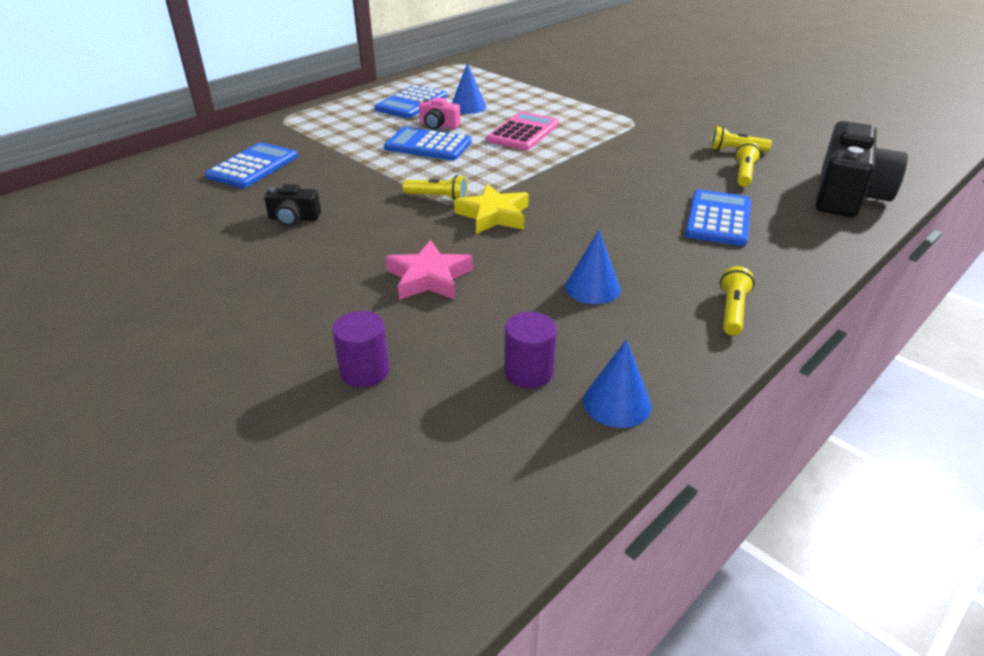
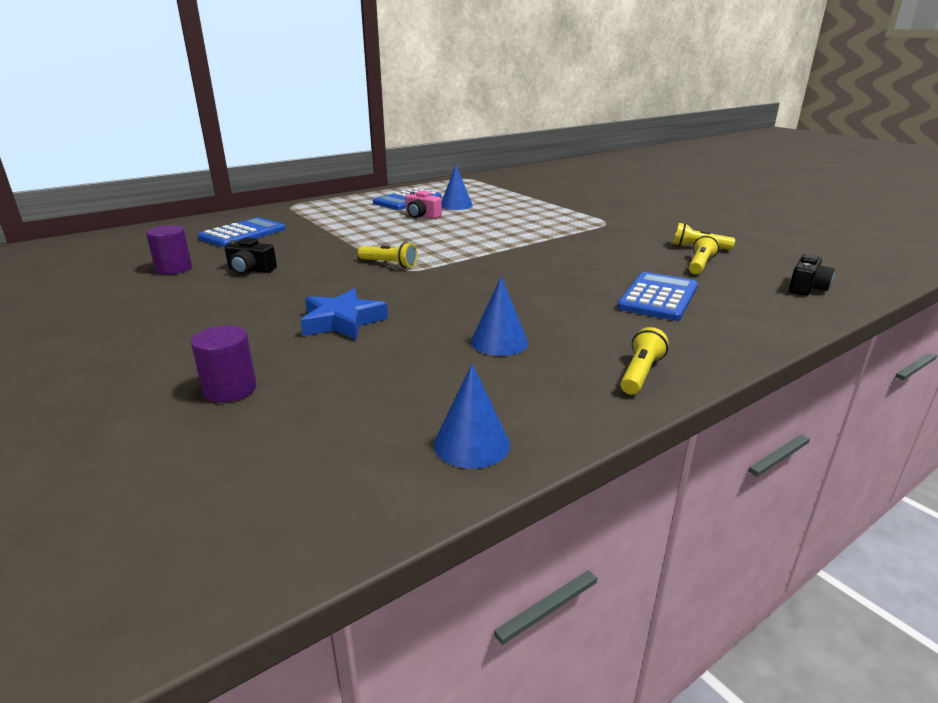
camera: 10 degrees right, 10 degrees down
blue calculator [384,127,472,160] -> none
pink star [386,240,473,300] -> blue star [301,288,388,340]
yellow star [454,184,529,234] -> none
pink calculator [487,111,559,150] -> none
purple cylinder [504,312,557,388] -> purple cylinder moved to [146,225,192,274]
black camera [816,121,908,217] -> black camera [789,253,835,296], size x0.46

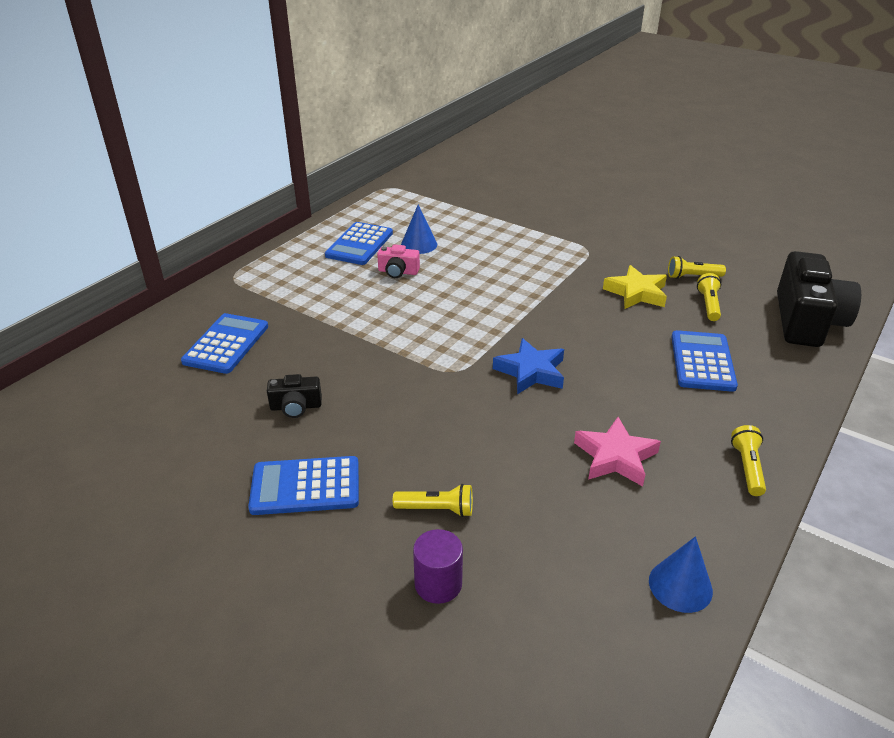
camera: 20 degrees left, 10 degrees up
purple cylinder [146,225,192,274] -> none
blue star [301,288,388,340] -> blue star moved to [493,338,564,394]
yellow flashlight [358,242,417,268] -> yellow flashlight moved to [393,484,473,517]
blue cone [471,277,528,356] -> pink star [574,417,661,486]
black camera [789,253,835,296] -> black camera [777,251,861,347], size x2.18
none -> blue calculator [248,456,359,515]
none -> yellow star [603,265,667,309]

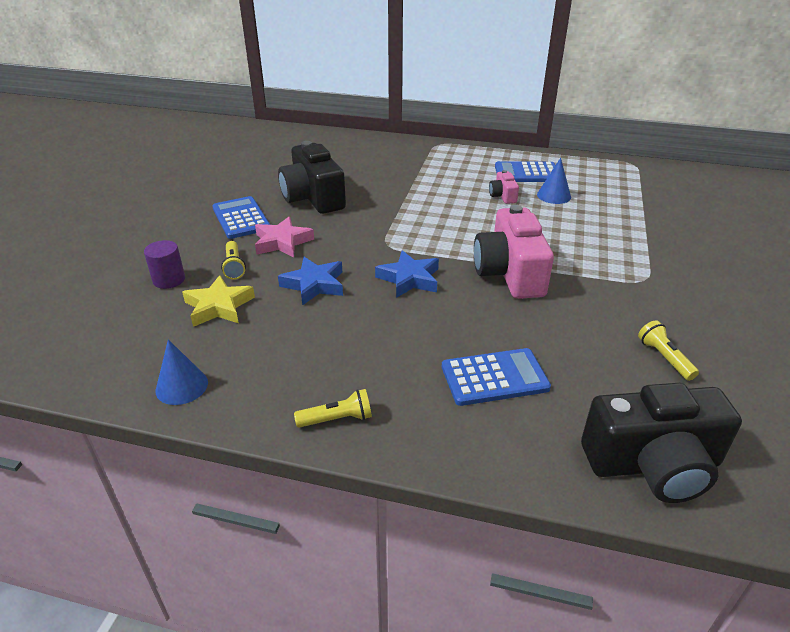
camera: 70 degrees right, 0 degrees up
blue calculator [181,313,268,374] -> none
black camera [267,374,322,418] -> black camera [278,141,346,214], size x2.18
pink star [574,417,661,486] -> pink star moved to [255,217,314,257]
yellow star [603,265,667,309] -> yellow star moved to [182,275,255,327]
yellow flashlight [697,273,721,321] -> none
none -> blue star [278,257,343,306]
none -> pink camera [474,205,554,299]

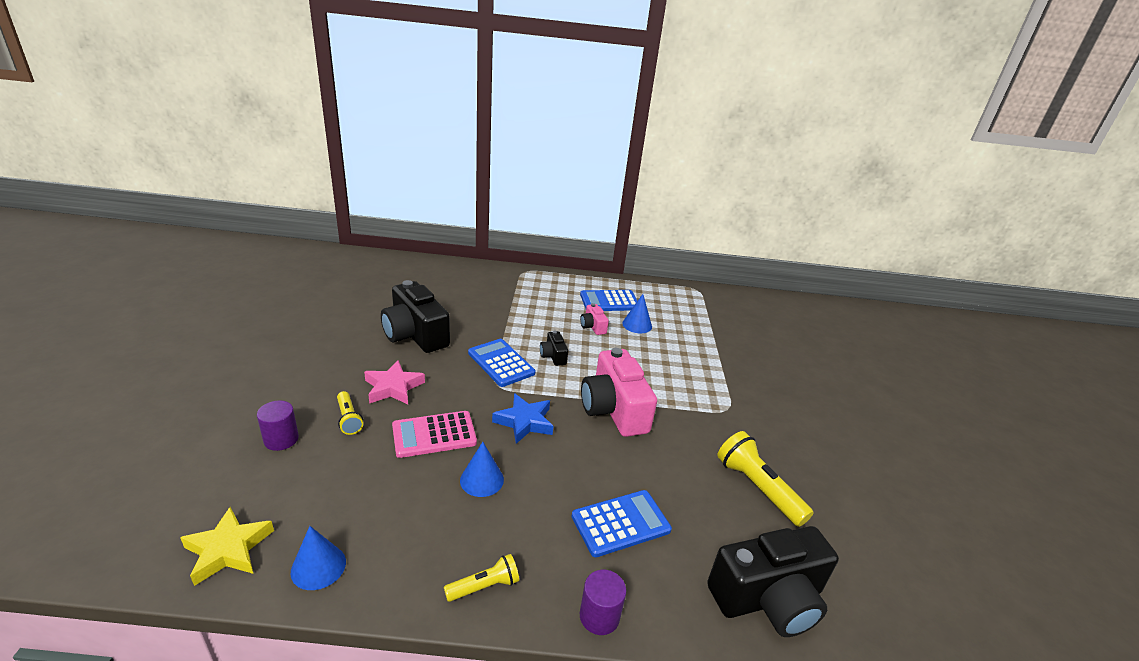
camera: 15 degrees left, 5 degrees down
yellow star [182,275,255,327] -> yellow star moved to [180,507,274,586]
blue calculator [212,196,270,239] -> blue calculator moved to [468,339,535,387]
blue star [278,257,343,306] -> pink calculator [392,411,477,458]
yellow flashlight [638,320,699,381] -> yellow flashlight [717,431,814,527], size x1.74
none -> blue cone [460,442,504,497]
none -> black camera [540,331,568,366]
none -> purple cylinder [580,570,626,635]

